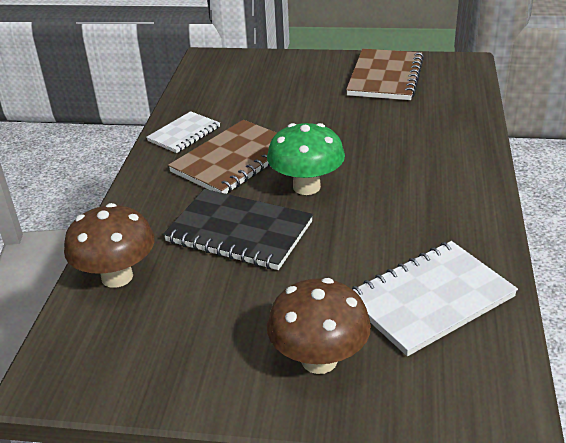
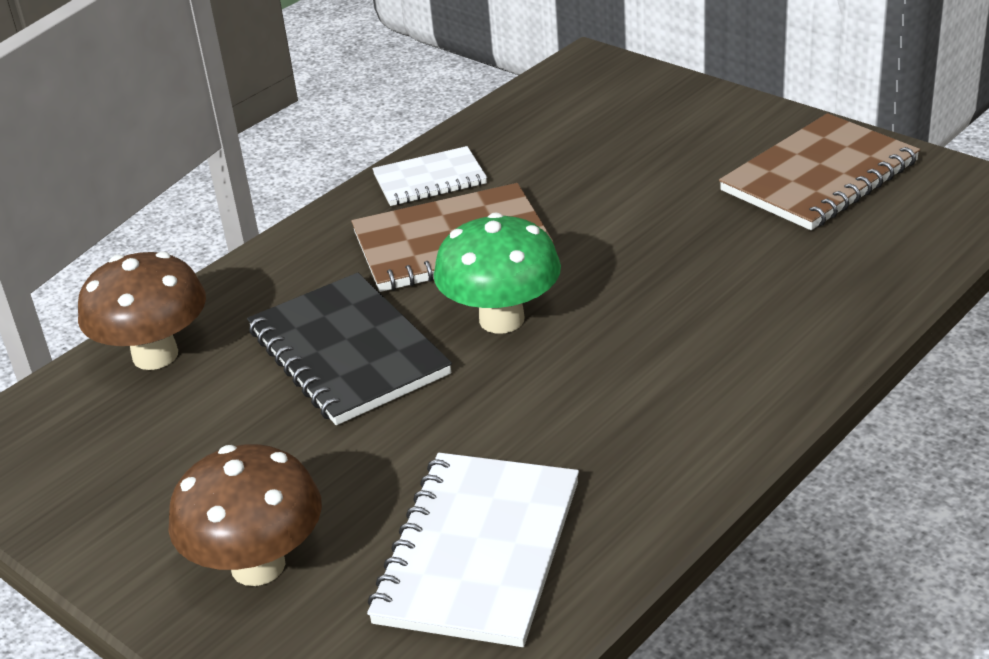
camera: 35 degrees right, 0 degrees up
white notebook [352,241,518,356] -> white notebook turned 75 degrees counterclockwise [367,453,579,647]

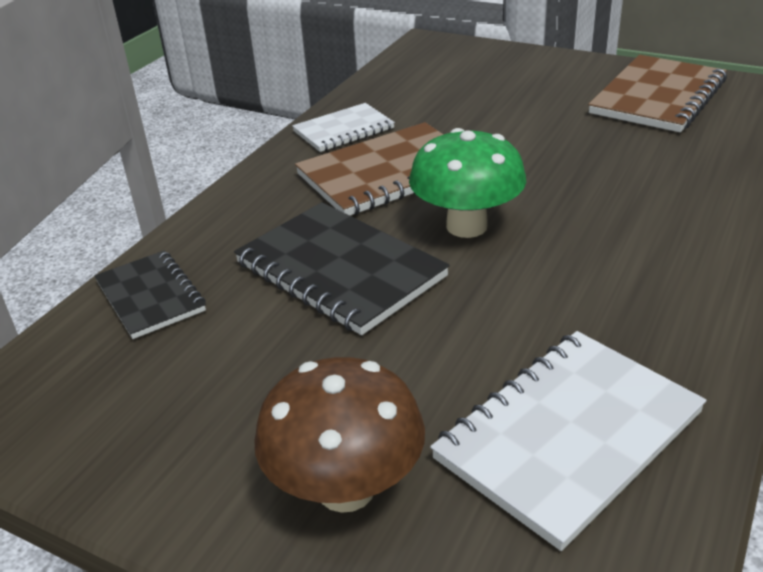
camera: 15 degrees left, 0 degrees up
brown mushroom [78,252,206,370] -> black notebook [95,251,206,339]
white notebook [367,453,579,647] -> white notebook turned 45 degrees clockwise [430,331,707,551]

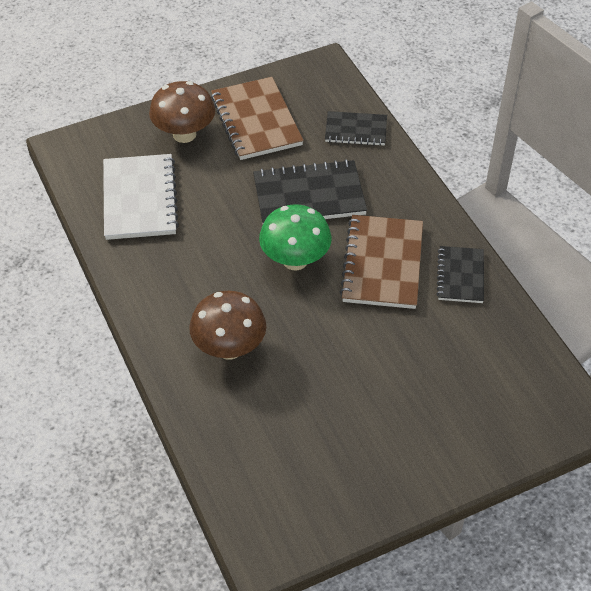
camera: 125 degrees right, 15 degrees up
white notebook [292,103,395,152] -> black notebook [436,246,484,303]
brown notebook [588,55,727,132] -> brown notebook moved to [211,77,304,160]
none -> brown mushroom [189,291,266,360]

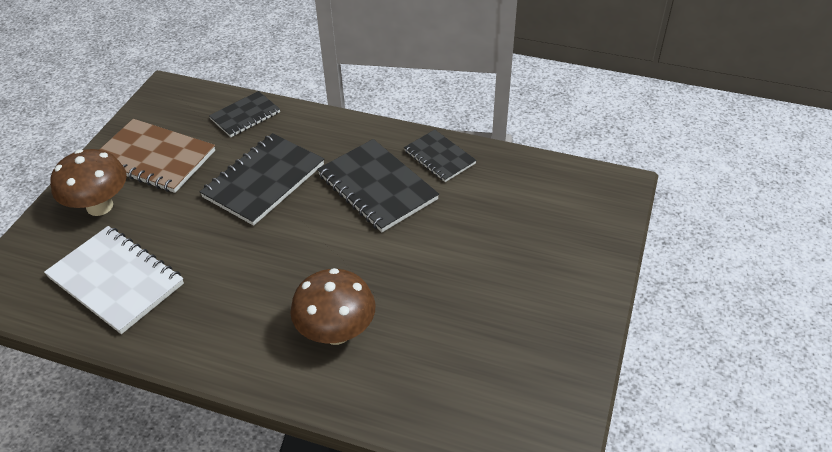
camera: 45 degrees left, 5 degrees down
green mushroom [259,204,332,271] -> none
brown notebook [340,215,423,309] -> black notebook [317,139,439,232]

